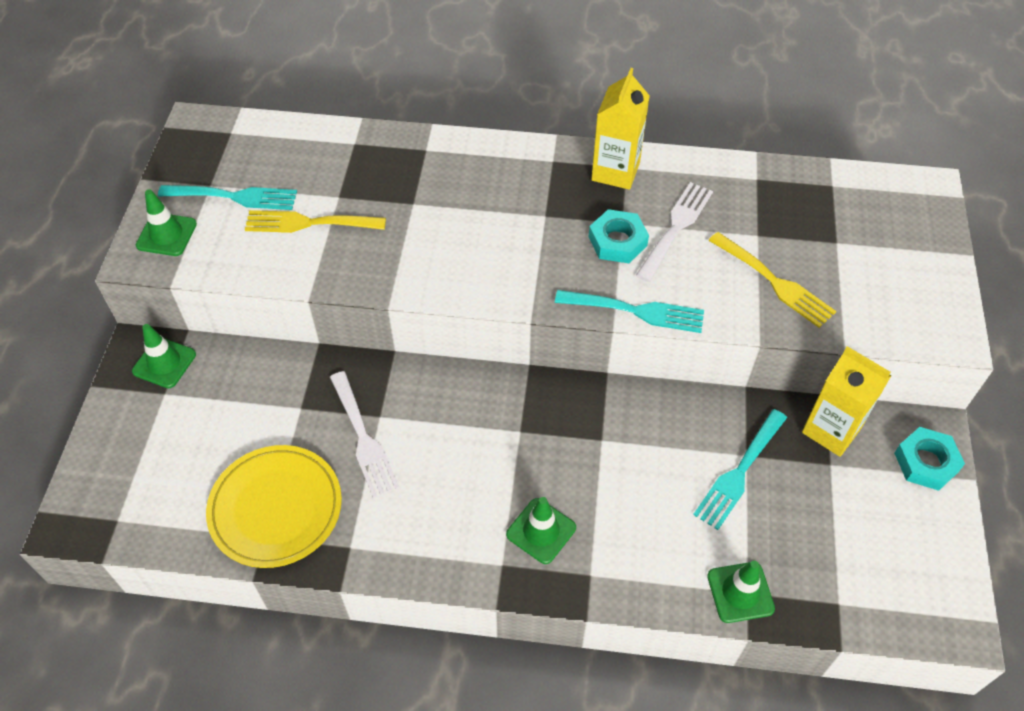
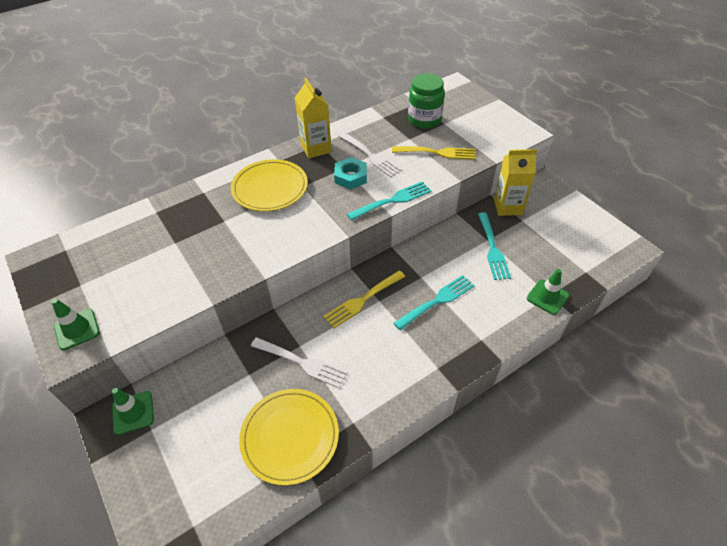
camera: 40 degrees left, 5 degrees down
turquoise fork [158,185,297,210] -> turquoise fork moved to [394,275,475,330]
yellow fork [245,210,386,233] -> yellow fork moved to [323,270,405,329]
green traffic cone [506,497,576,564] -> none
white fork [636,182,713,282] -> white fork turned 150 degrees clockwise [338,132,402,177]
turquoise nut [894,427,965,491] -> none
none -> yellow plate [231,159,308,212]
none -> green jar [408,73,445,129]

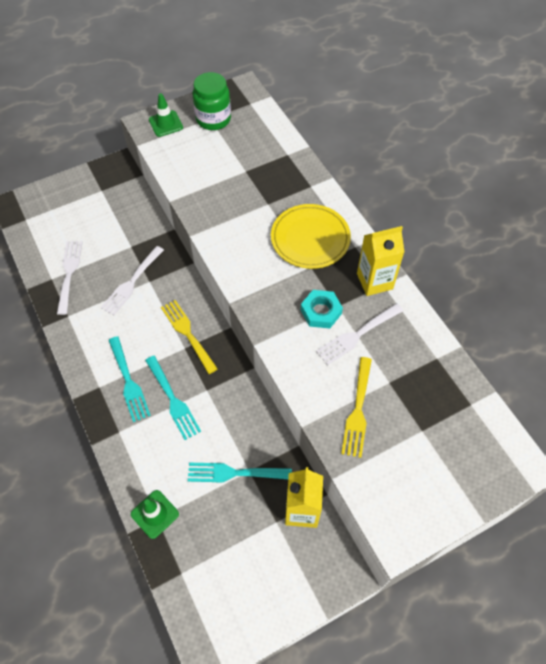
camera: 95 degrees right, 10 degrees up
green traffic cone [112,388,154,435] -> none
yellow plate [239,389,339,486] -> white fork [57,241,83,315]
turquoise fork [347,181,432,221] -> turquoise fork moved to [108,336,151,422]
green jar [408,73,445,129] -> green jar moved to [193,72,231,130]

